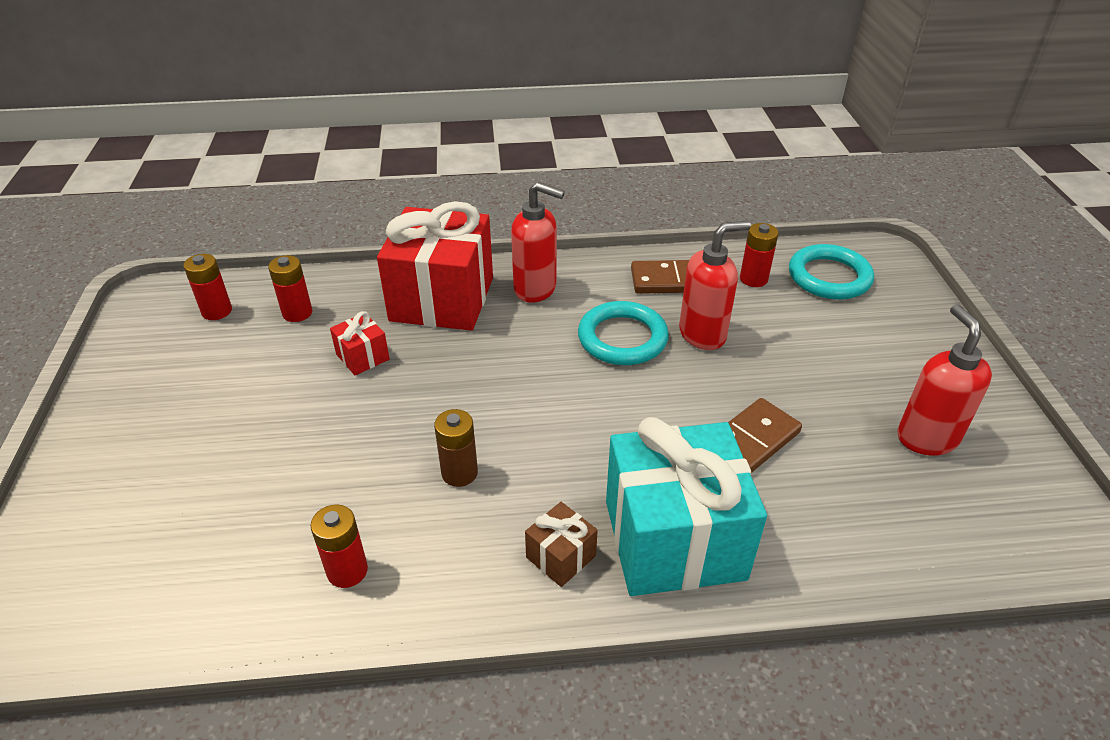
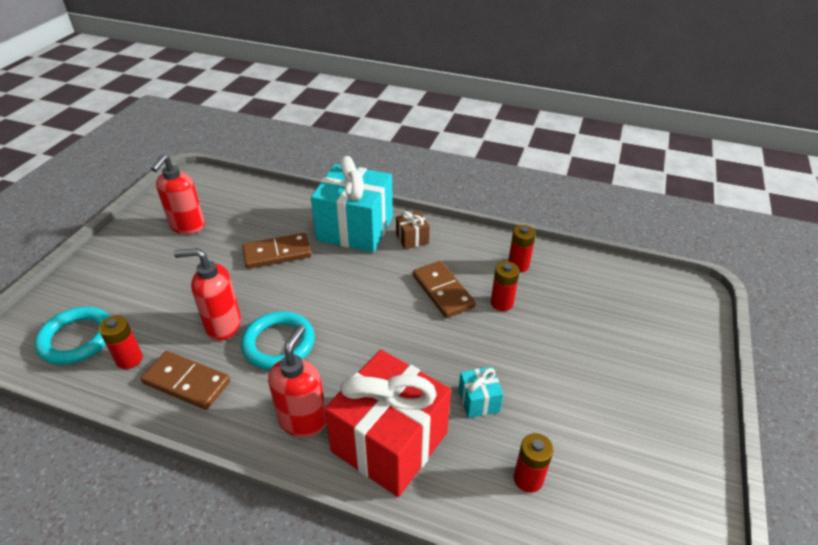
camera: 155 degrees left, 0 degrees up
red battery [183,254,232,320] -> red battery moved to [491,261,520,311]
red gift [330,311,390,376] -> turquoise gift [458,367,503,418]
brown battery [434,409,478,487] -> brown domino [413,261,476,318]
red soap dispenser [511,182,565,303] -> red soap dispenser turned 60 degrees clockwise [268,325,326,437]

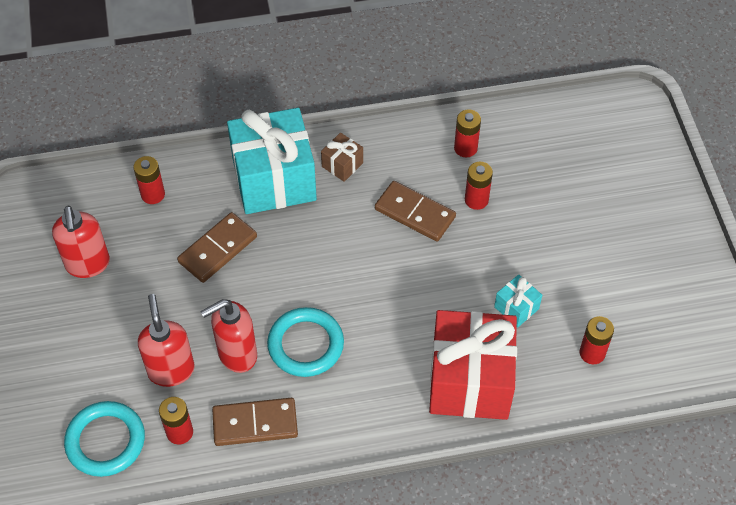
camera: 30 degrees left, 15 degrees up
red soap dispenser [268,325,326,437] -> red soap dispenser moved to [138,294,195,387]
none -> red battery [133,156,165,204]

